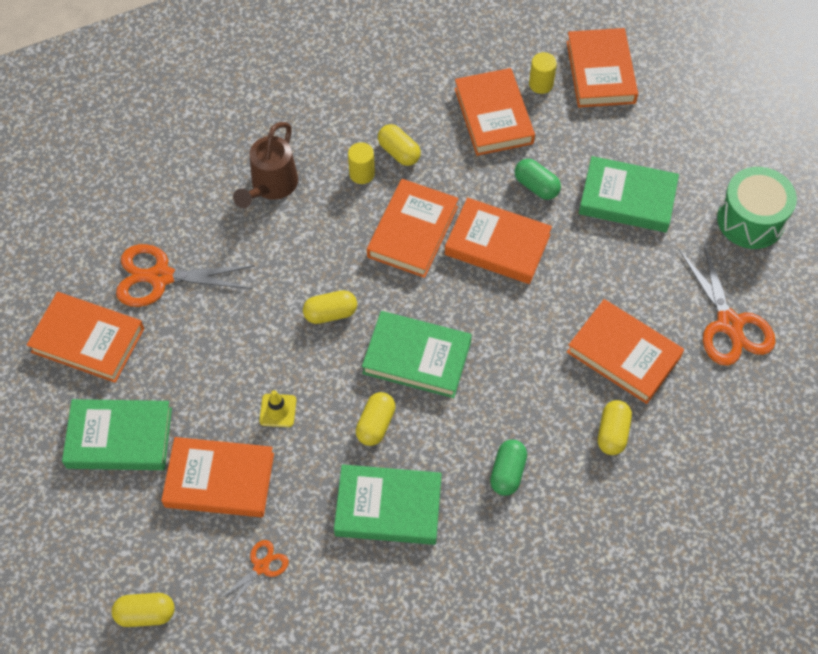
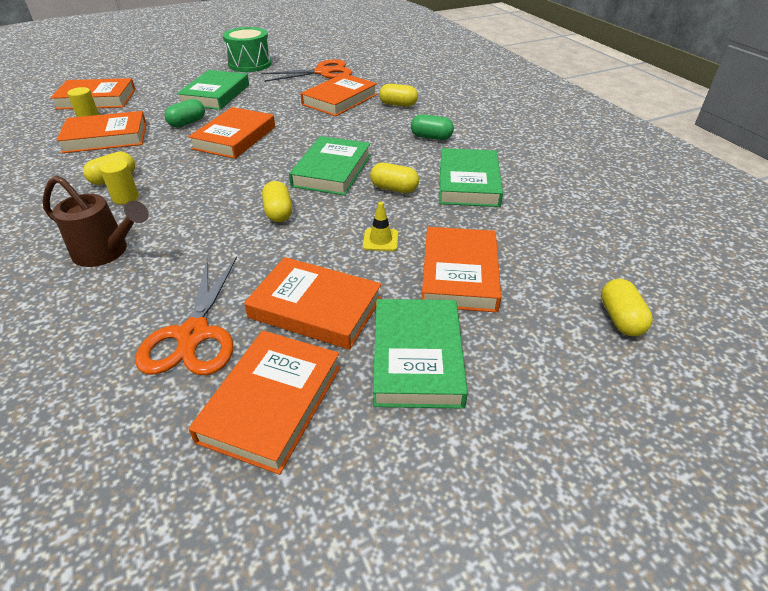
camera: 90 degrees left, 20 degrees down
orange scissors [218,540,289,611] -> none
orange book [367,179,459,278] -> orange book moved to [244,257,382,350]

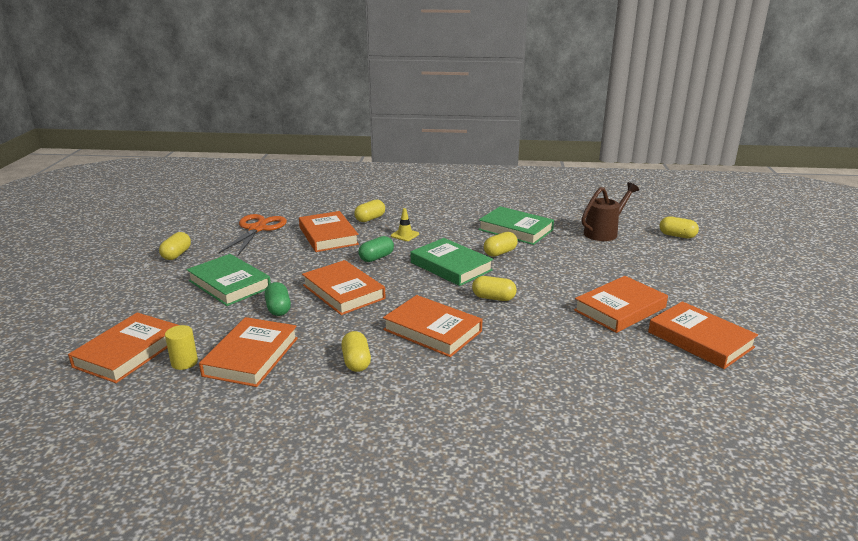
camera: 60 degrees left, 15 degrees down
brown watering can [43,175,149,267] -> brown watering can moved to [581,182,639,241]
yellow cylinder [100,160,139,204] -> none
orange scissors [136,257,237,375] -> none
green drum [223,27,272,72] -> yellow capsule [159,232,191,260]
yellow traffic cone [363,202,398,251] -> yellow traffic cone moved to [391,208,419,241]
green book [373,299,468,409] -> none
green capsule [411,114,454,140] -> green capsule moved to [358,236,394,262]
orange book [422,227,501,312] -> orange book moved to [383,295,482,357]

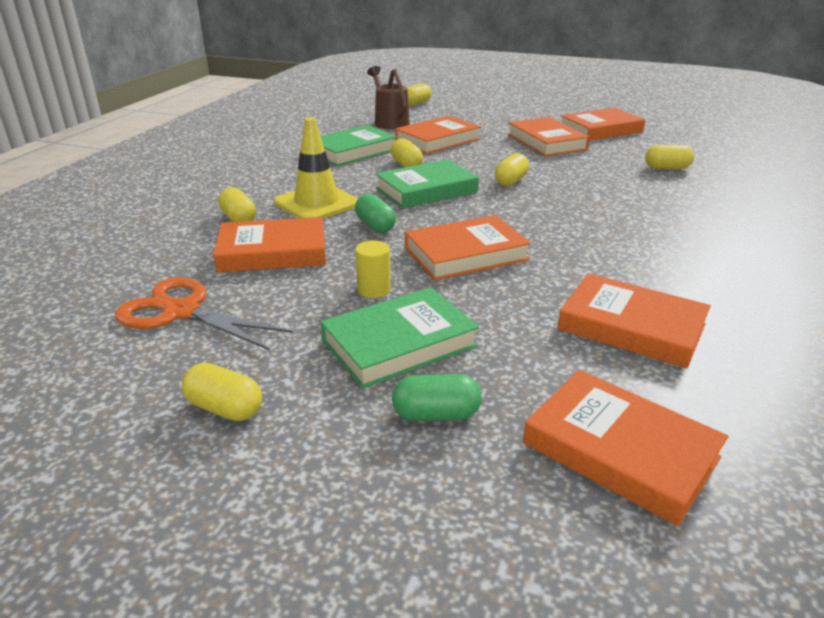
camera: 75 degrees left, 5 degrees up
yellow cylinder [165,325,198,370] -> yellow cylinder moved to [355,240,391,298]
green capsule [265,282,291,316] -> green capsule moved to [392,374,482,421]
yellow capsule [341,331,371,372] -> yellow capsule moved to [645,145,694,169]
orange book [383,295,482,357] -> orange book moved to [395,116,481,154]
yellow traffic cone [391,208,419,241] -> yellow traffic cone [274,117,358,218], size x2.11

